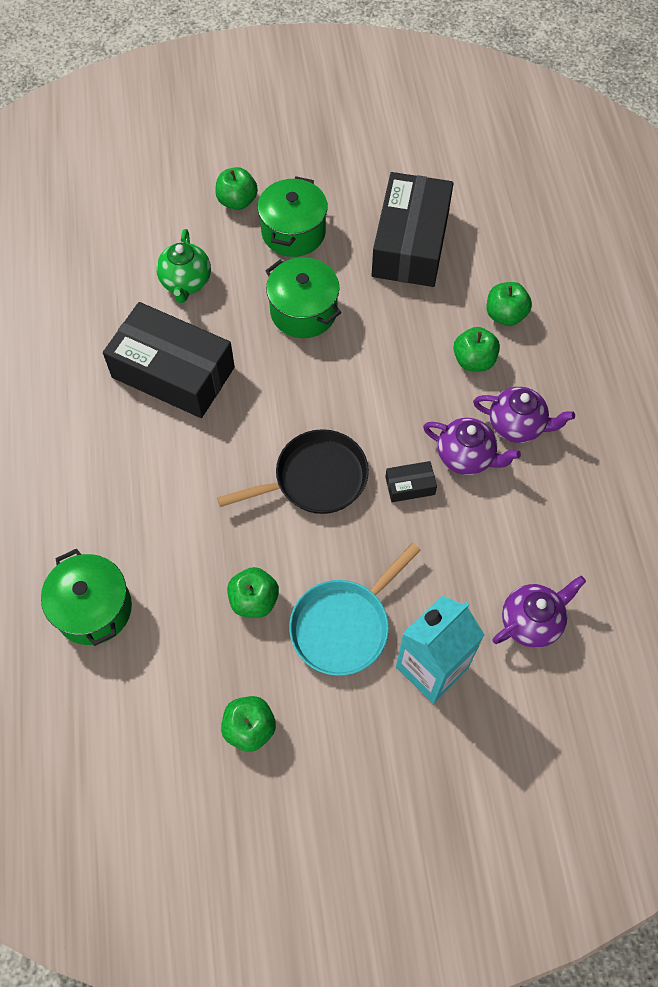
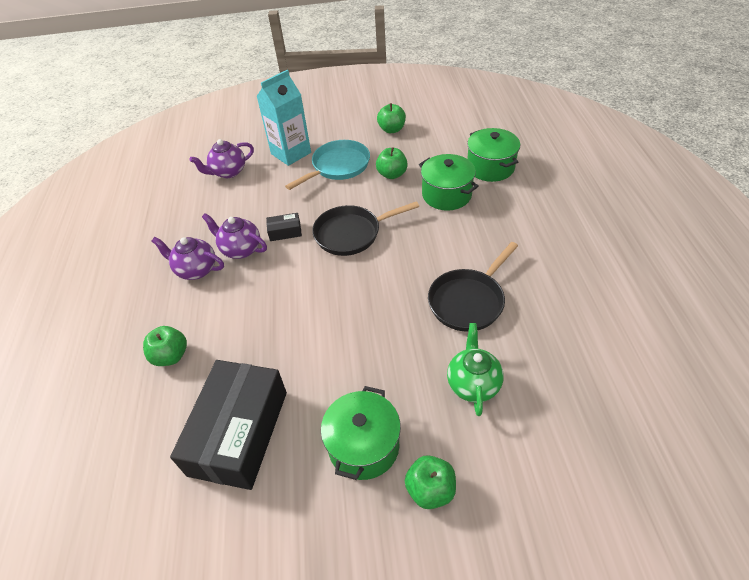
camera: 175 degrees left, 15 degrees down
black box [103,302,235,418] -> black pan [428,242,518,332]
green pot [266,257,341,338] -> green pot moved to [419,154,479,210]
green apple [453,327,500,372] -> none

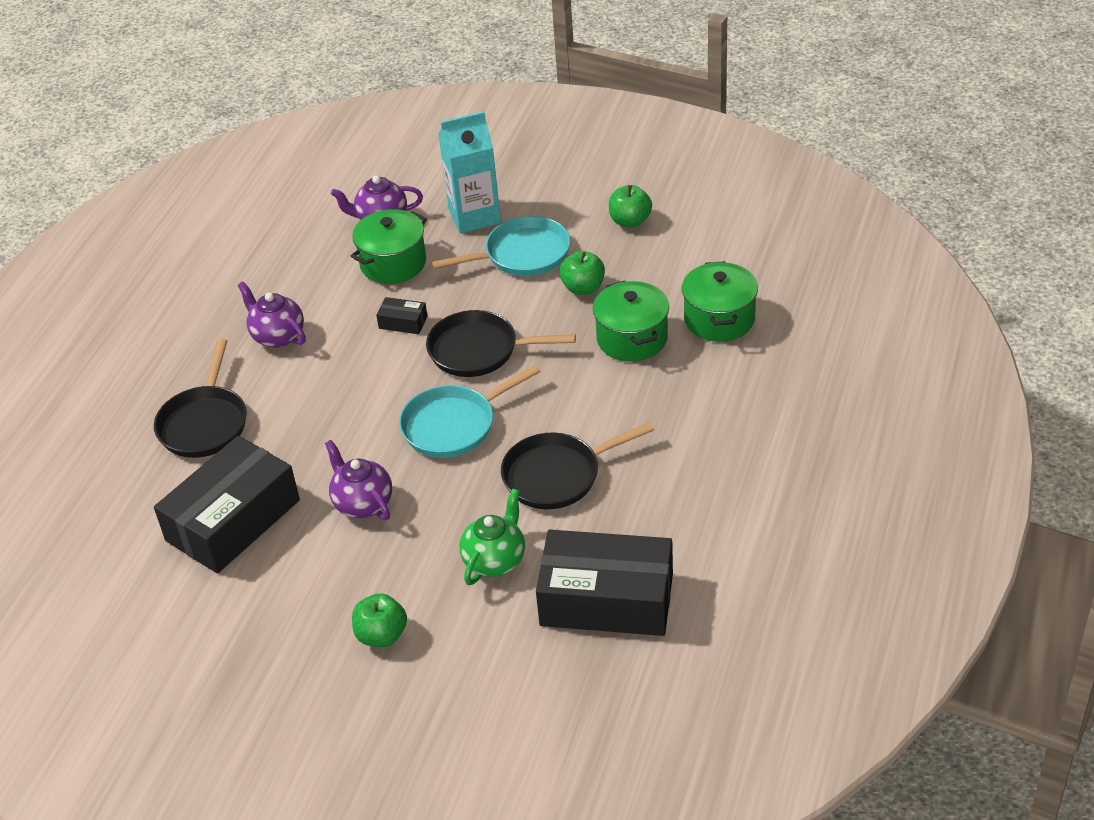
camera: 25 degrees right, 5 degrees down
green apple [143,326,187,366] -> black pan [154,339,247,458]
purple teapot [202,213,267,259] -> purple teapot moved to [325,440,392,520]
green pot [321,386,401,480] -> green pot moved to [351,209,427,284]
none -> turquoise pan [399,365,541,458]
none -> black box [536,530,673,636]

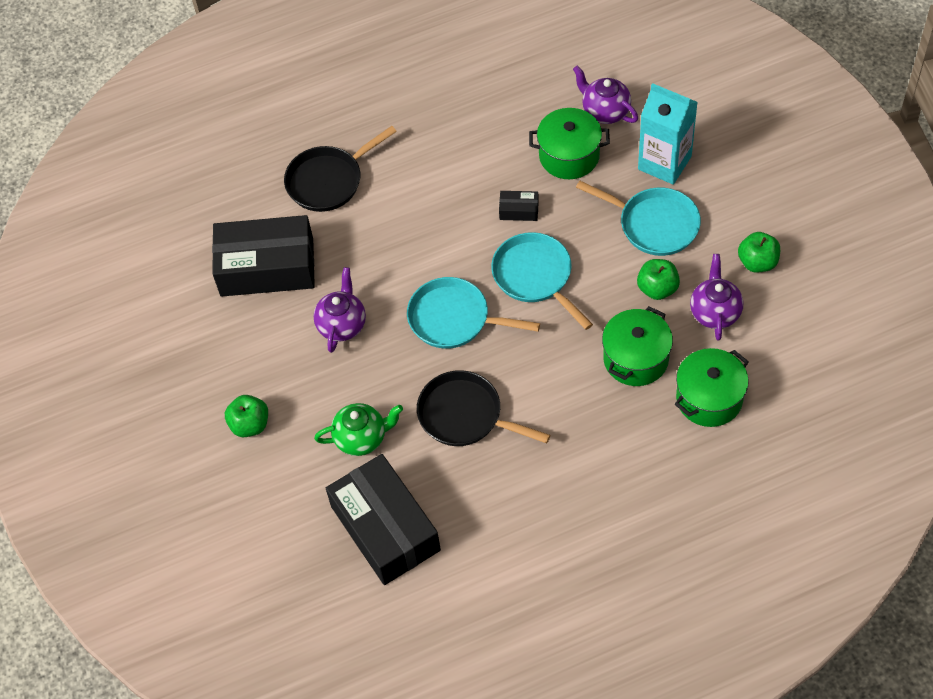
camera: 50 degrees right, 15 degrees up
purple teapot [237,281,306,348] -> purple teapot moved to [690,254,743,341]
black box [376,297,428,334] -> black box turned 60 degrees counterclockwise [499,191,539,221]
black pan [426,310,576,377] -> turquoise pan [491,232,593,330]

